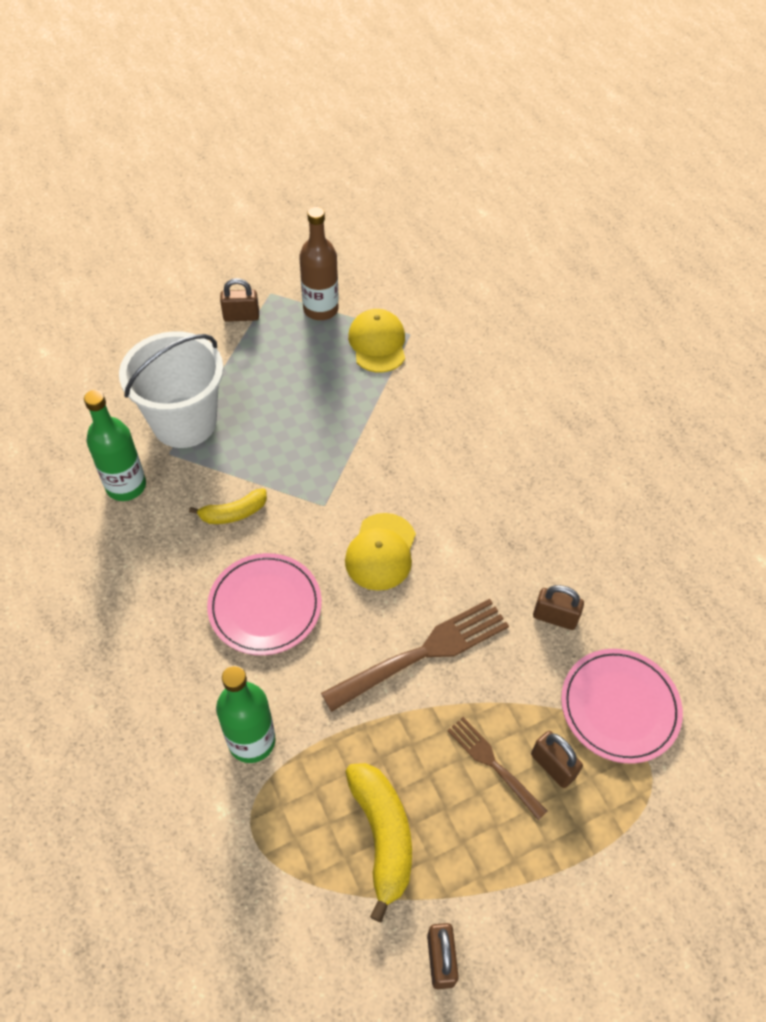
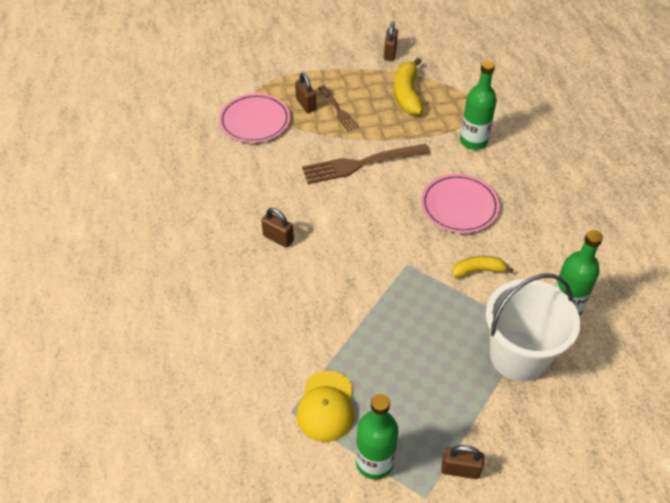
camera: 165 degrees left, 5 degrees down
brown bottle [299,207,339,320] -> green bottle [356,394,399,480]
yellow cap [345,513,416,591] -> none
brown padlock [533,585,584,630] -> brown padlock moved to [261,208,294,248]

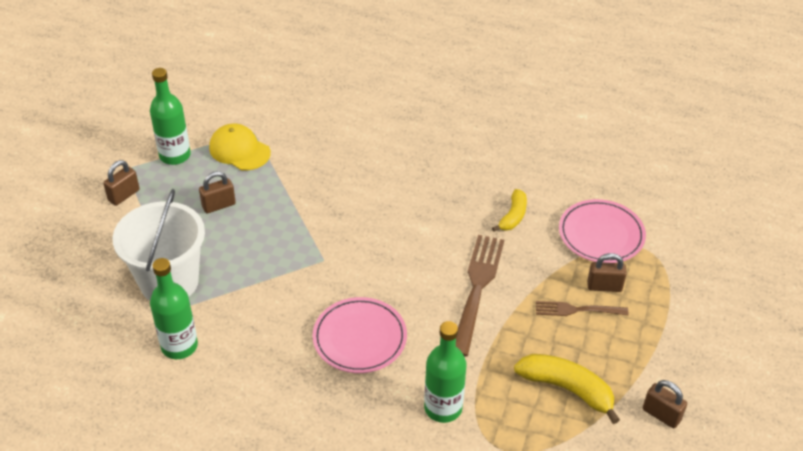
camera: 120 degrees right, 5 degrees down
brown padlock [261,208,294,248] -> brown padlock moved to [199,171,236,213]
yellow banana [452,256,513,277] -> yellow banana moved to [492,189,527,232]

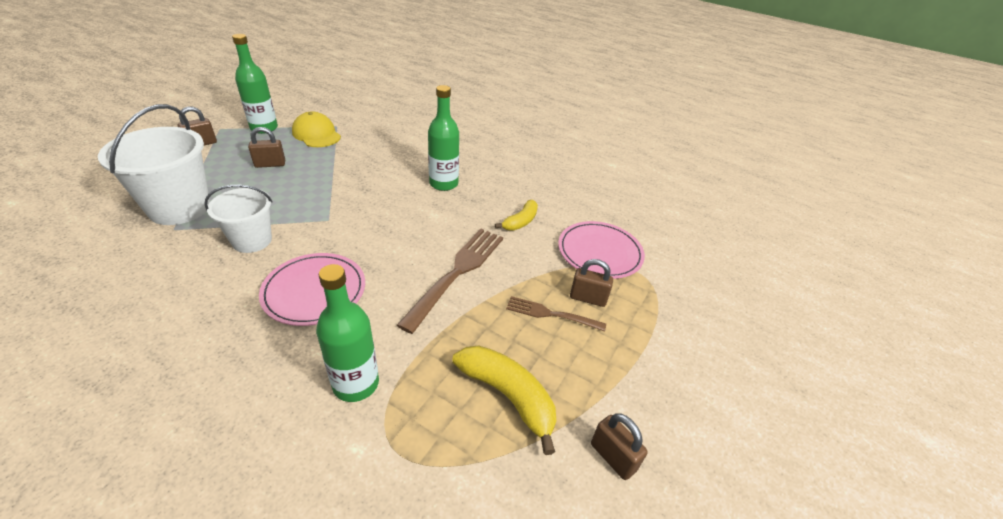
camera: 10 degrees right, 5 degrees down
green bottle [150,258,198,359] -> green bottle moved to [428,85,459,191]
none -> white bucket [204,185,272,253]

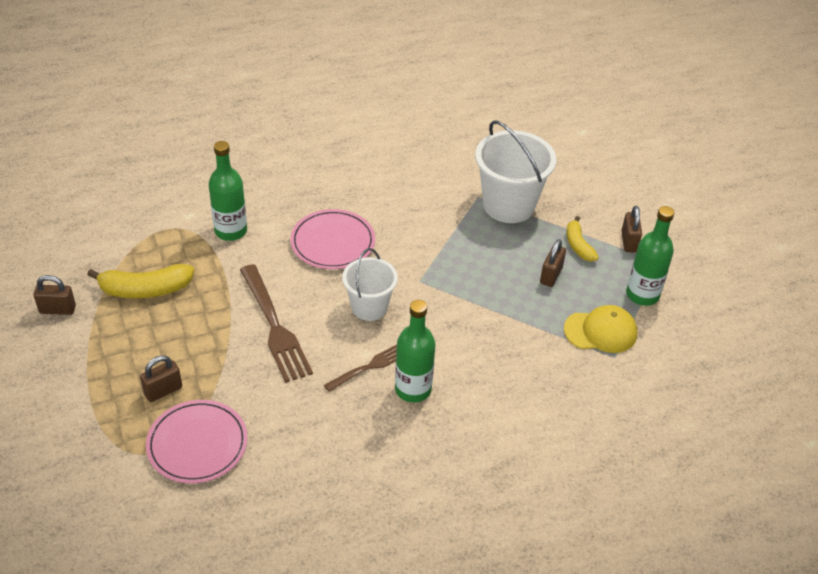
camera: 130 degrees right, 5 degrees up
white bucket [204,185,272,253] -> white bucket moved to [342,248,398,321]
yellow banana [495,200,538,231] -> yellow banana moved to [566,216,599,261]
brown fork [506,296,606,332] -> brown fork moved to [324,344,397,392]

